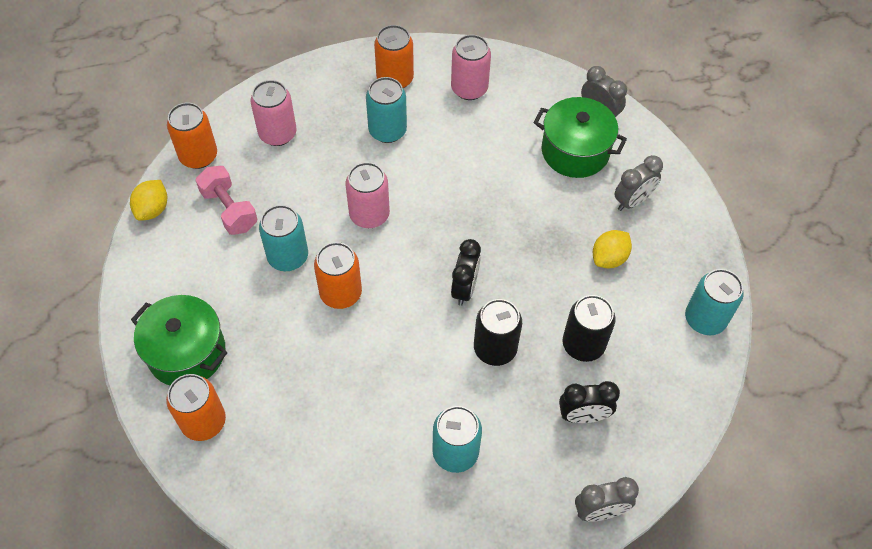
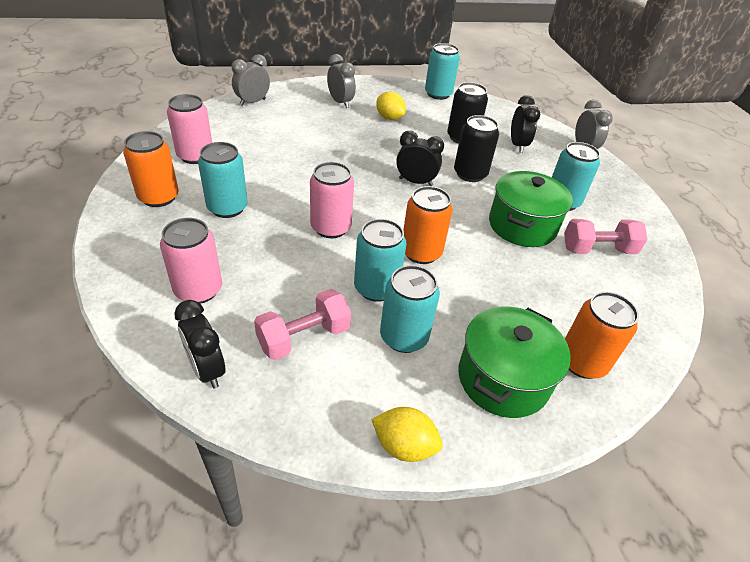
camera: 90 degrees left, 15 degrees down
yellow lemon [130,180,167,221] -> yellow lemon moved to [371,407,443,462]
orange can [167,103,217,169] -> black clock [174,300,225,389]
green pot [534,97,627,178] -> green pot moved to [489,171,573,247]
none -> turquoise can [380,265,440,353]
none -> pink dumbbell [564,219,647,254]

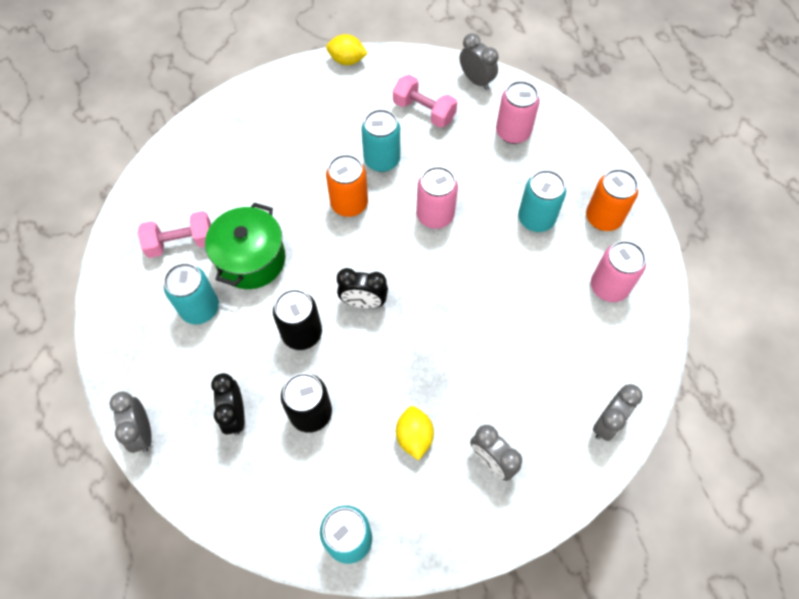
camera: 175 degrees right, 20 degrees up
black clock [174,300,225,389] -> grey clock [460,33,498,90]
pink dumbbell [254,289,351,360] -> pink dumbbell turned 75 degrees clockwise [393,74,457,128]
yellow lemon [376,91,406,120] -> yellow lemon turned 45 degrees clockwise [396,406,434,460]
turquoise can [380,265,440,353] -> none
green pot [458,306,571,418] -> none
orange can [565,292,639,379] -> none

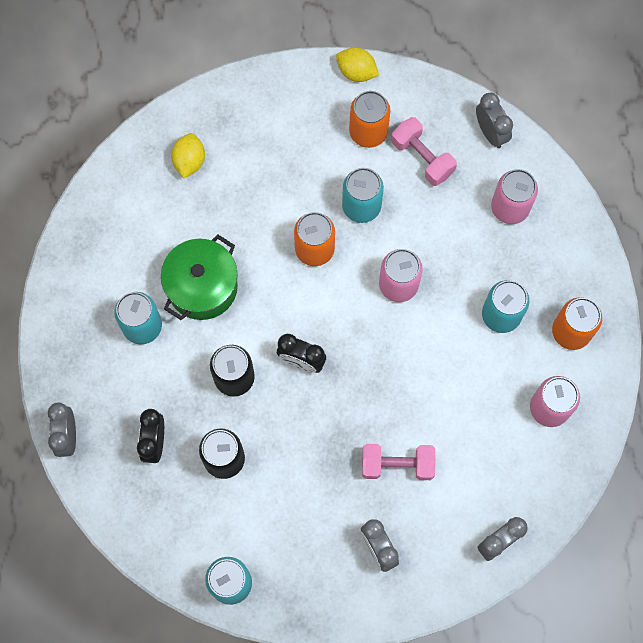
camera: 15 degrees right, 10 degrees up
pink dumbbell [138,211,211,258] -> pink dumbbell moved to [362,444,436,480]
yellow lemon [396,406,434,460] -> yellow lemon moved to [171,133,205,178]
none -> orange can [349,91,390,148]

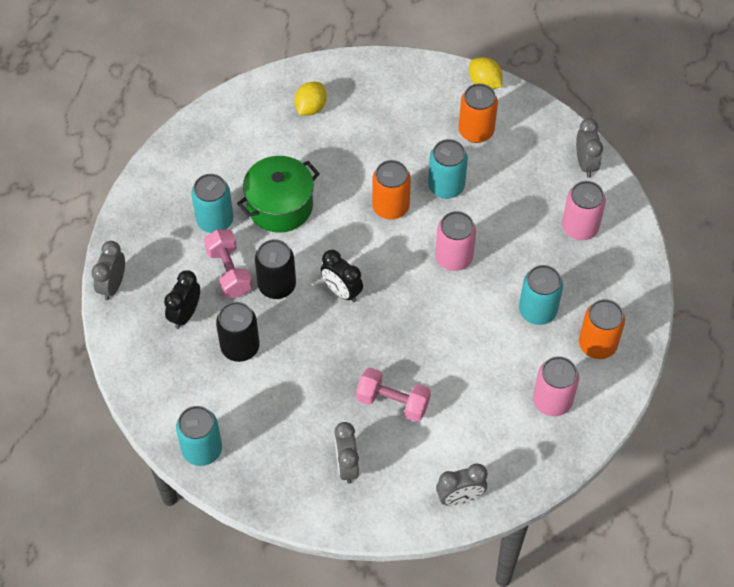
camera: 20 degrees right, 15 degrees down
pink dumbbell [391,117,457,186] -> pink dumbbell moved to [204,230,252,297]

